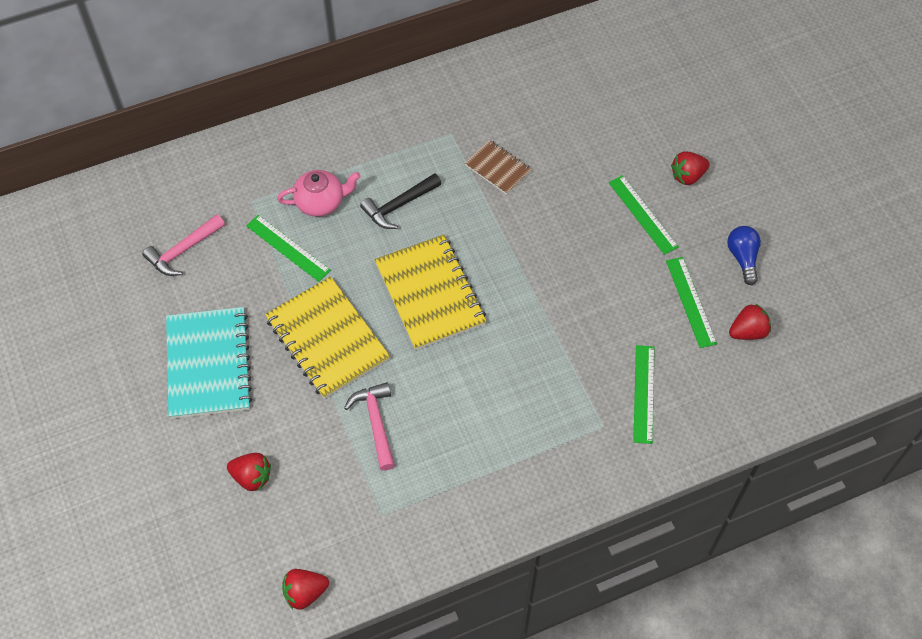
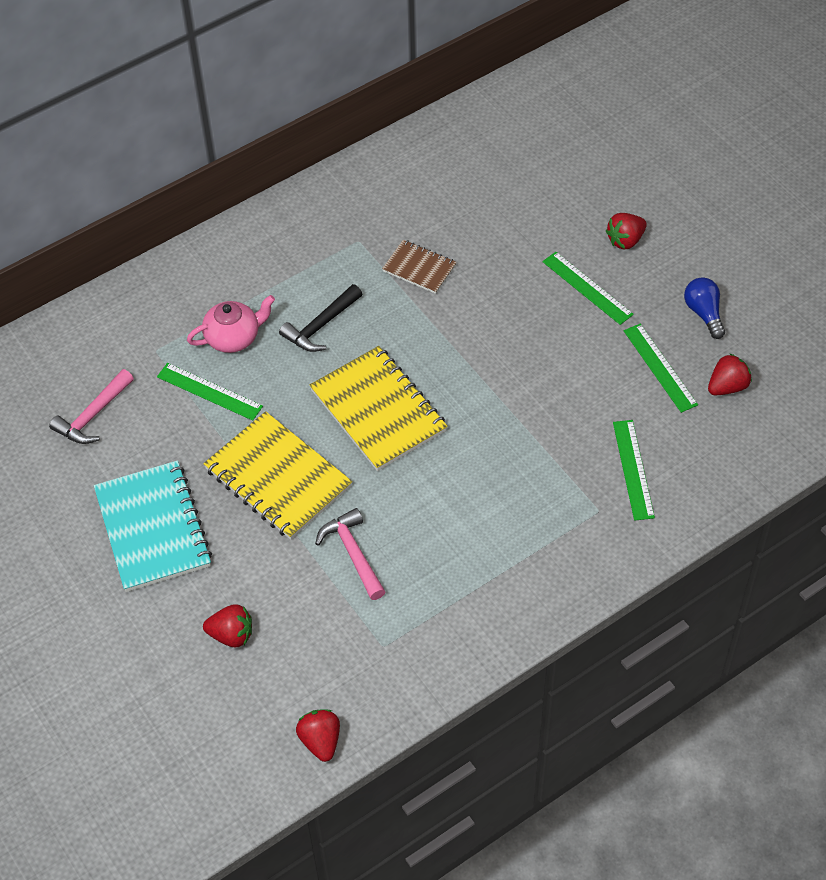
camera: 10 degrees left, 5 degrees down
red strawberry [282,569,329,610] -> red strawberry turned 105 degrees clockwise [296,709,340,762]

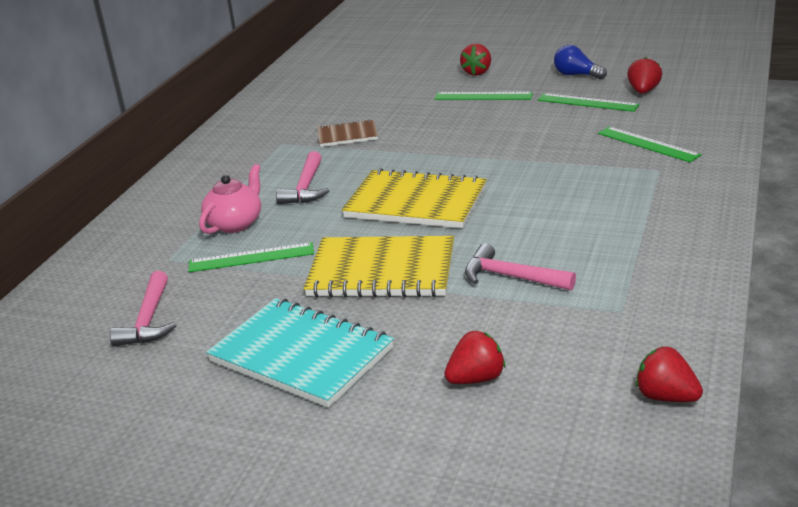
camera: 35 degrees left, 25 degrees down
black hammer [279,284,362,352] -> pink hammer [276,151,329,204]

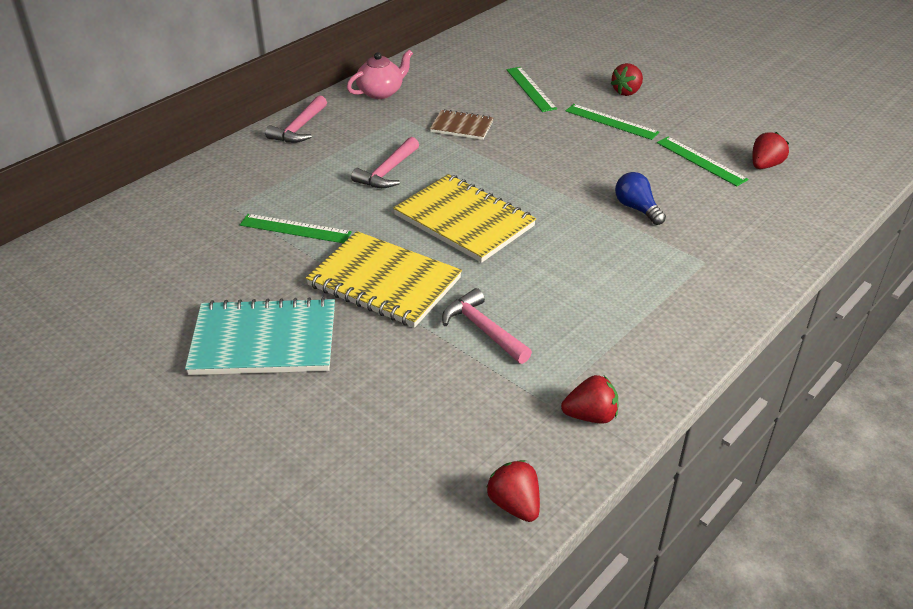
camera: 20 degrees right, 10 degrees up
pink hammer [110,271,177,346] -> pink hammer moved to [265,95,327,143]
pink teapot [199,164,261,234] -> pink teapot moved to [347,50,413,99]
turquoise notebook [206,298,394,408] -> turquoise notebook turned 60 degrees counterclockwise [185,297,335,375]
red strawberry [444,331,505,384] -> red strawberry moved to [561,375,618,423]
blue light bulb [554,45,607,79] -> blue light bulb moved to [615,172,666,225]
green ruler [598,126,701,162] -> green ruler moved to [506,67,557,112]

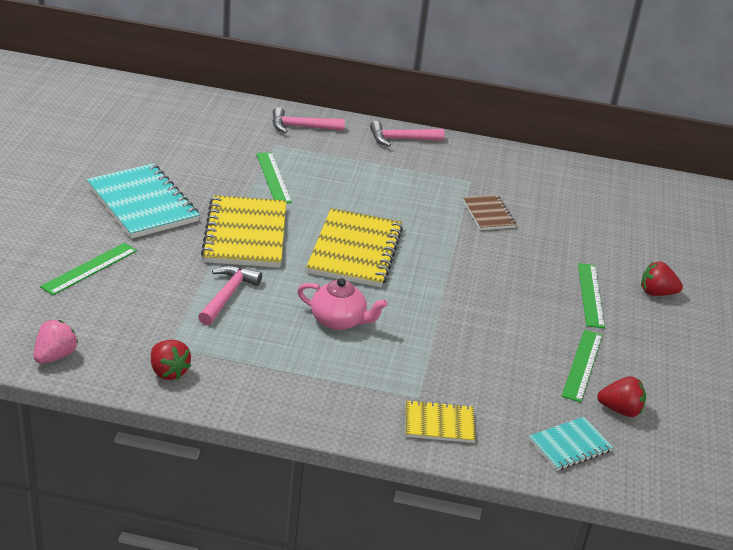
camera: 55 degrees right, 5 degrees down
pink teapot [347,50,413,99] -> pink teapot moved to [297,278,388,330]
pink hammer [351,137,419,188] -> pink hammer moved to [273,107,345,133]
red strawberry [486,460,540,522] -> pink strawberry [34,320,78,364]
green ruler [506,67,557,112] -> green ruler moved to [40,243,137,295]
blue light bulb [615,172,666,225] -> none
none -> yellow notebook [406,400,476,443]
none -> turquoise notebook [529,417,613,471]

